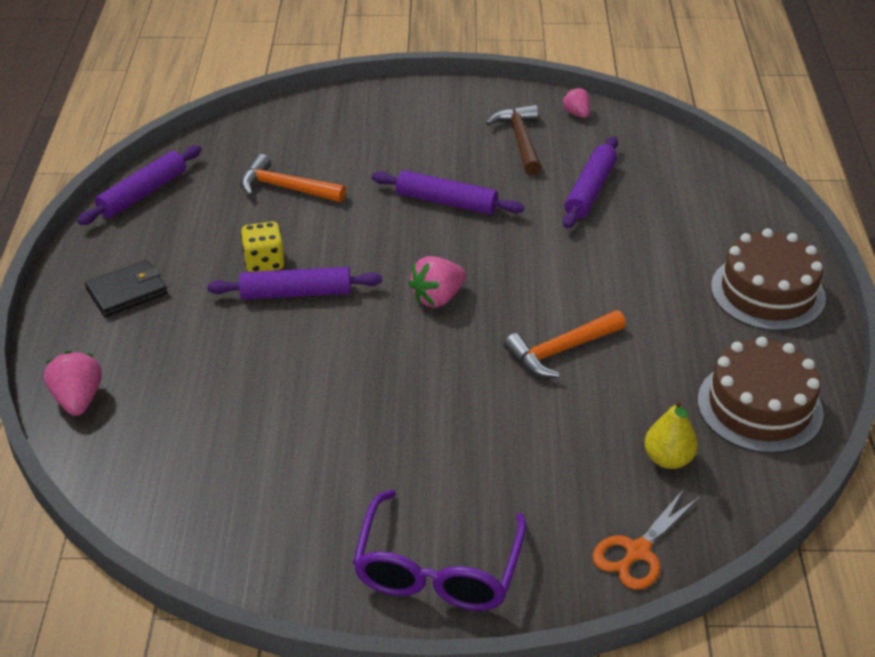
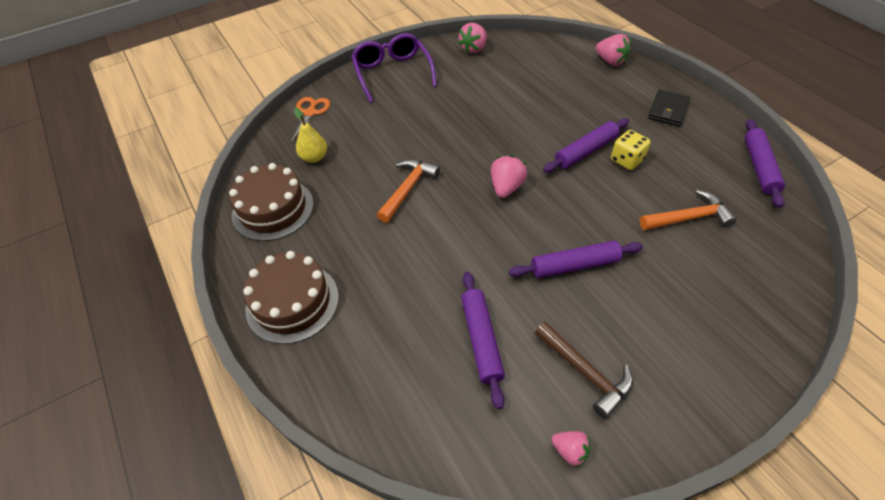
camera: 150 degrees right, 10 degrees up
none -> pink strawberry [458,23,487,54]

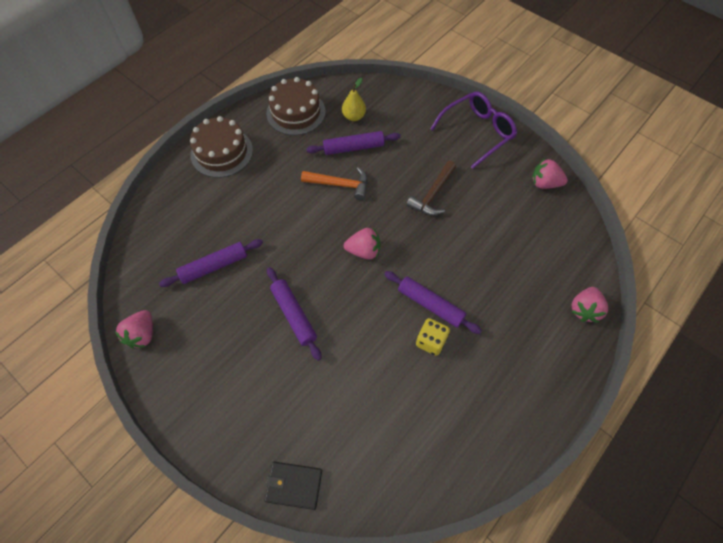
camera: 70 degrees right, 10 degrees up
orange scissors [290,97,330,144] -> none
brown hammer [535,322,633,419] -> brown hammer moved to [407,161,456,215]
pink strawberry [551,431,590,467] -> pink strawberry [115,310,153,349], size x1.57
orange hammer [640,190,736,230] -> none
black wallet [648,90,690,127] -> black wallet moved to [265,462,322,510]
purple rolling pin [745,119,785,208] -> purple rolling pin moved to [306,131,401,155]

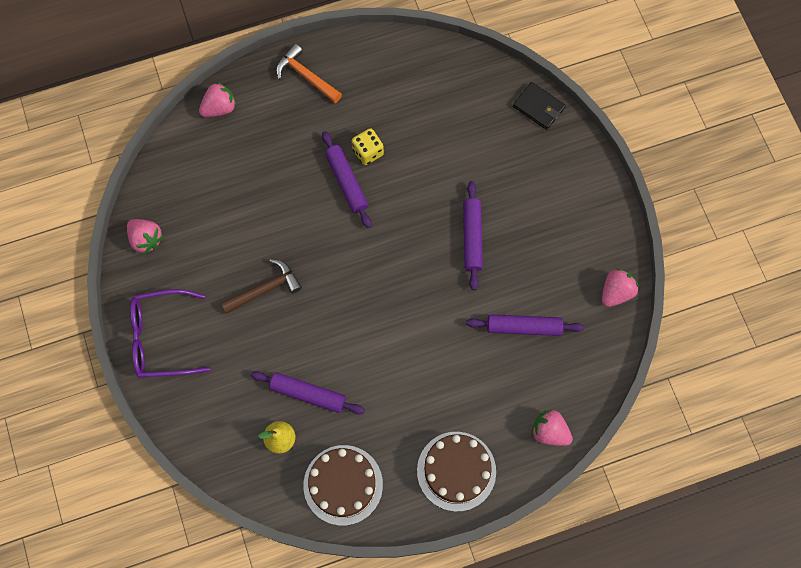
camera: 150 degrees left, 10 degrees up
orange hammer [301,167,368,200] -> orange hammer moved to [276,44,342,103]
pink strawberry [344,228,381,259] -> pink strawberry moved to [531,410,573,446]

